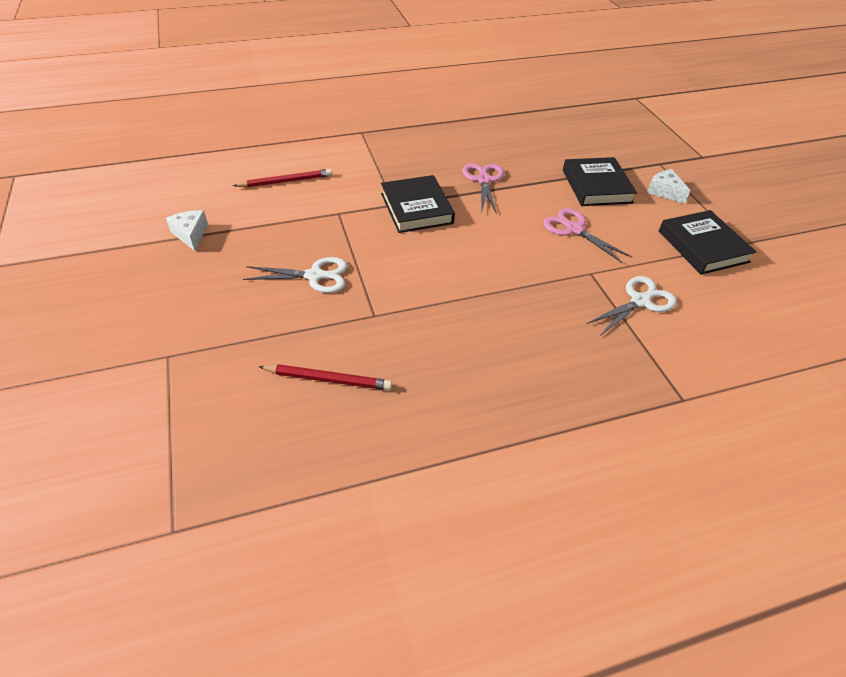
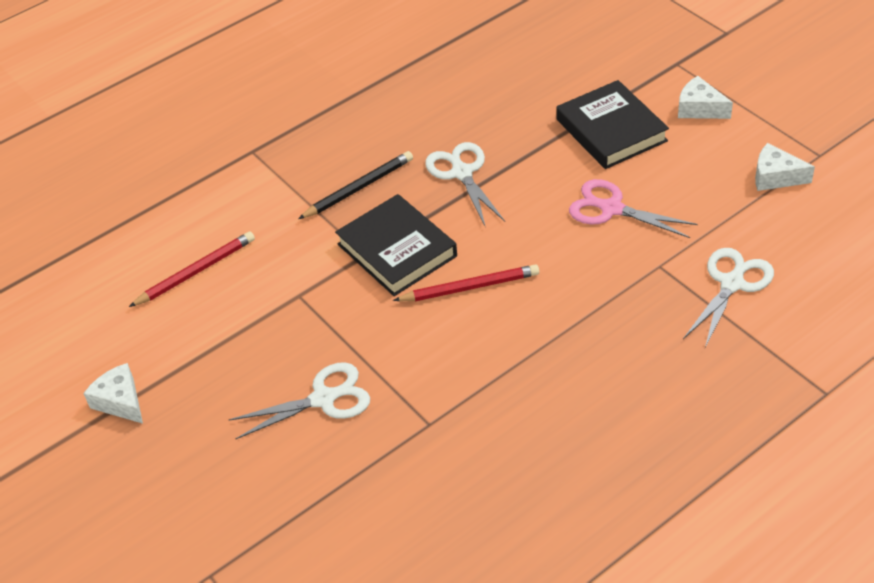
camera: 15 degrees left, 0 degrees up
red pencil [258,364,392,390] -> red pencil moved to [393,264,539,301]
pink scissors [462,163,504,214] -> white scissors [425,142,505,228]
black book [659,210,756,275] -> white cheese [755,143,815,191]
none -> black pencil [298,151,413,219]

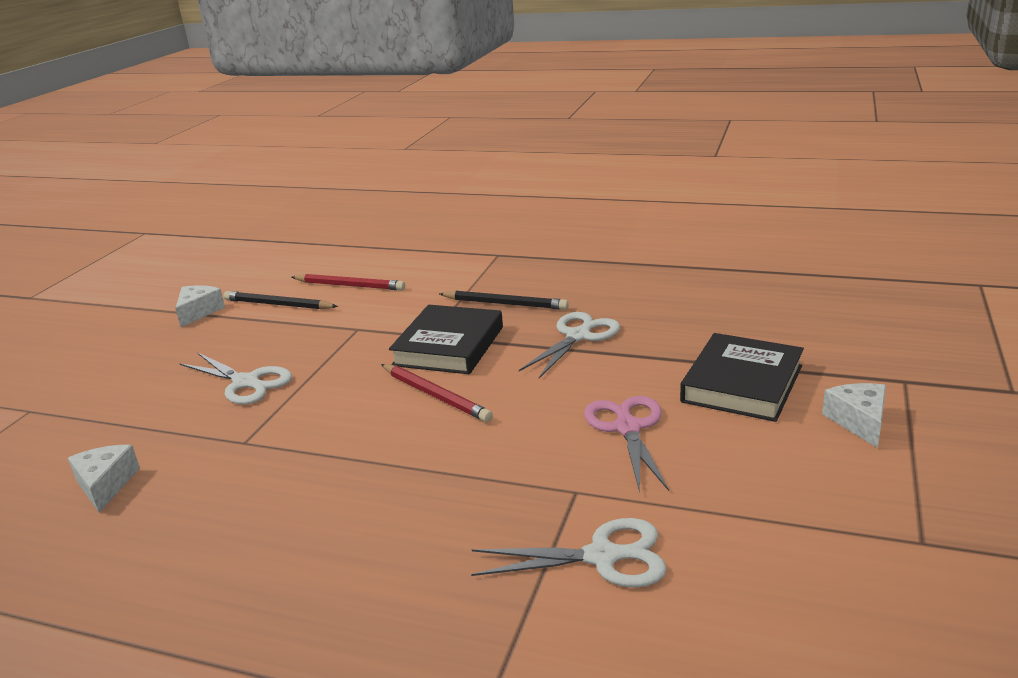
camera: 55 degrees right, 20 degrees down
white cheese [755,143,815,191] -> white cheese moved to [68,445,140,513]
none -> black pencil [224,291,338,310]

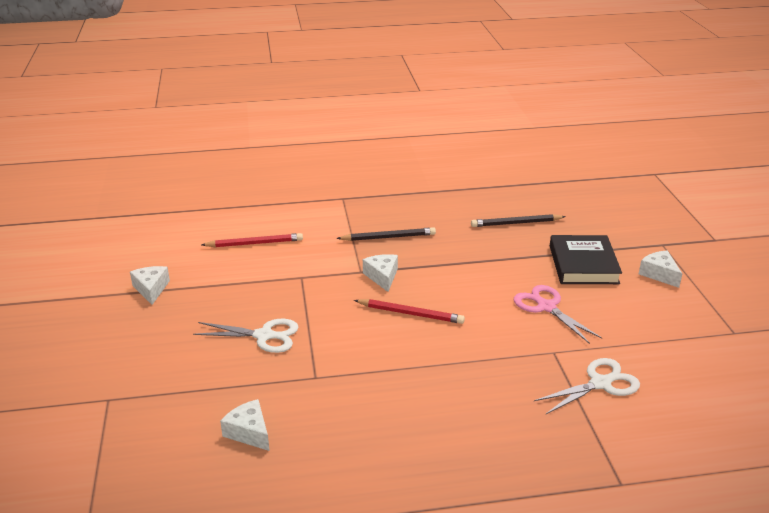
camera: 30 degrees left, 5 degrees up
black pencil [224,291,338,310] -> black pencil moved to [471,214,566,227]
black book [389,305,503,374] -> white cheese [363,254,398,292]
white scissors [519,312,620,378] -> none

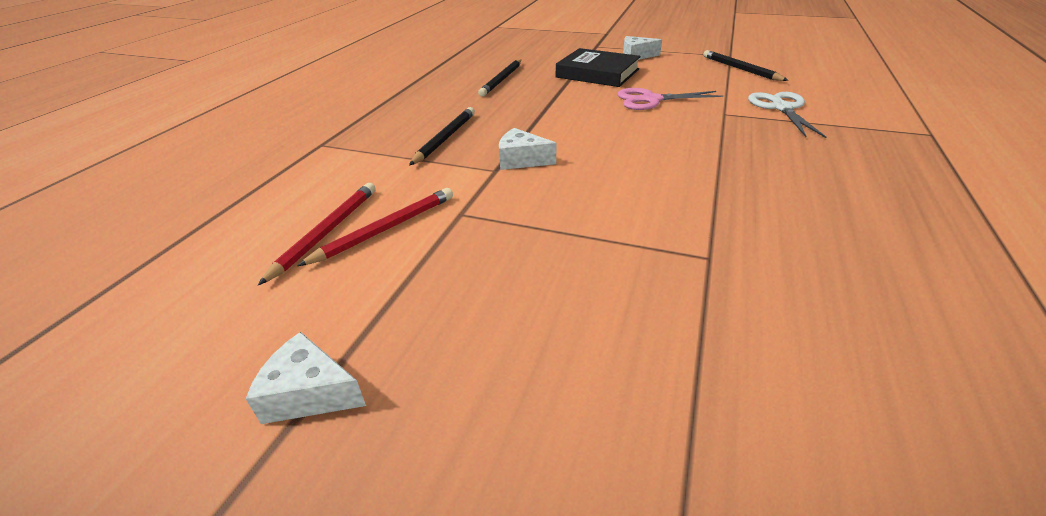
camera: 60 degrees left, 5 degrees up
white scissors [193,319,299,353] -> none
white cheese [220,399,270,451] -> none
red pencil [354,299,465,324] -> red pencil moved to [297,188,453,266]
none -> black pencil [703,50,789,81]

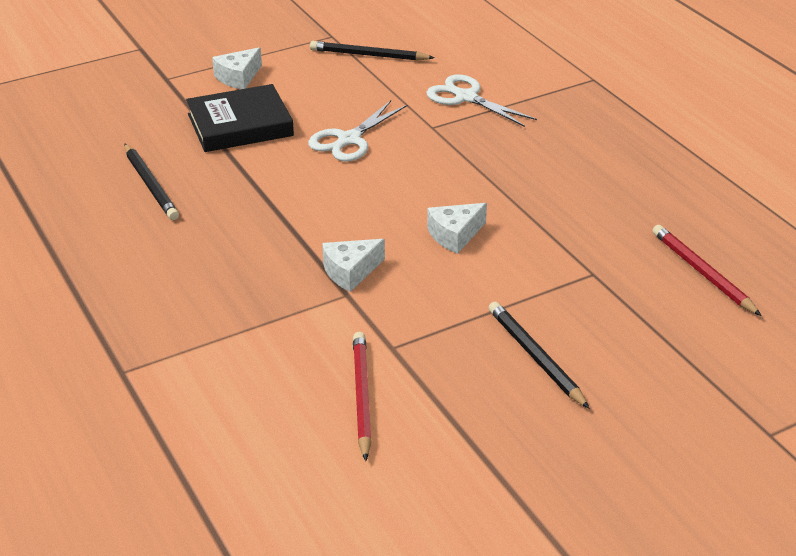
camera: 50 degrees left, 0 degrees up
white cheese [246,332,366,424] -> white cheese moved to [427,203,487,254]
red pencil [258,183,376,285] -> red pencil moved to [652,225,762,316]
black pencil [409,107,475,165] -> black pencil moved to [488,302,590,409]
pink scissors [617,88,723,110] -> white scissors [308,100,407,162]

